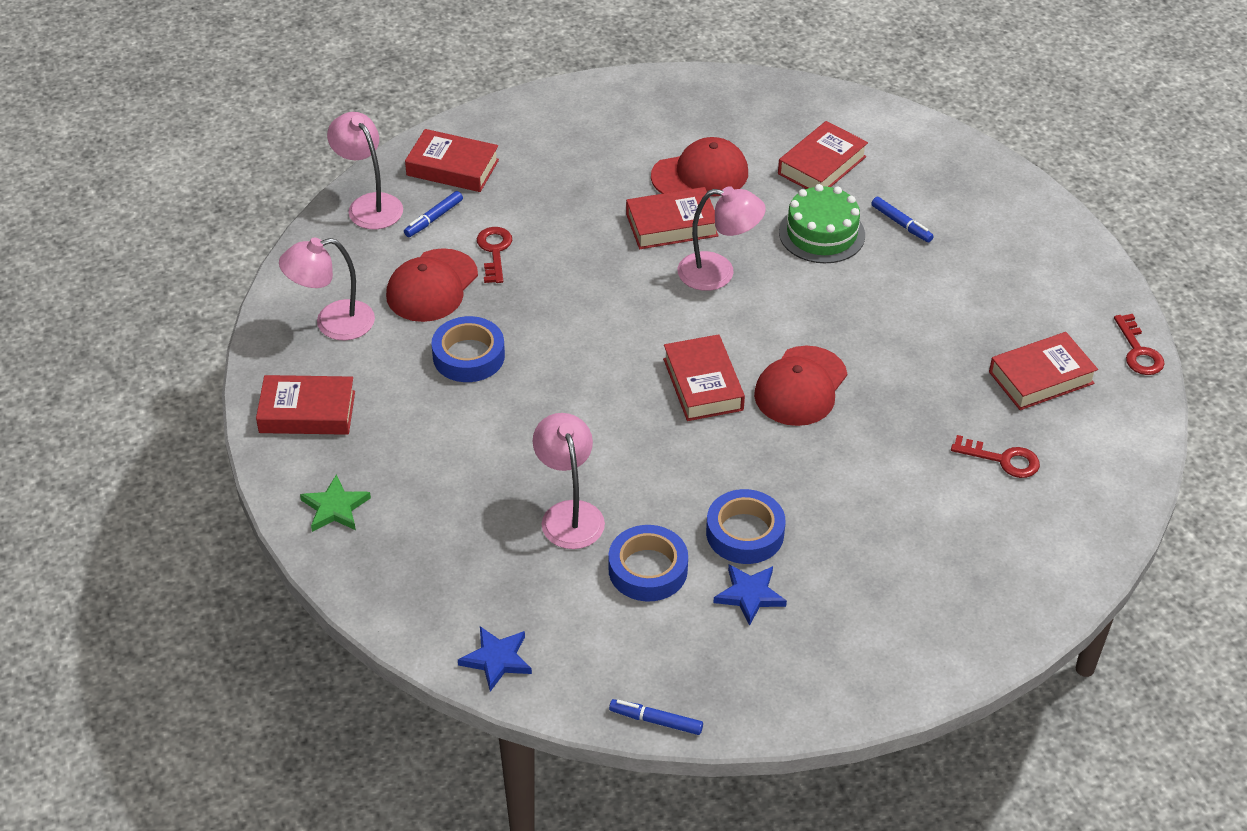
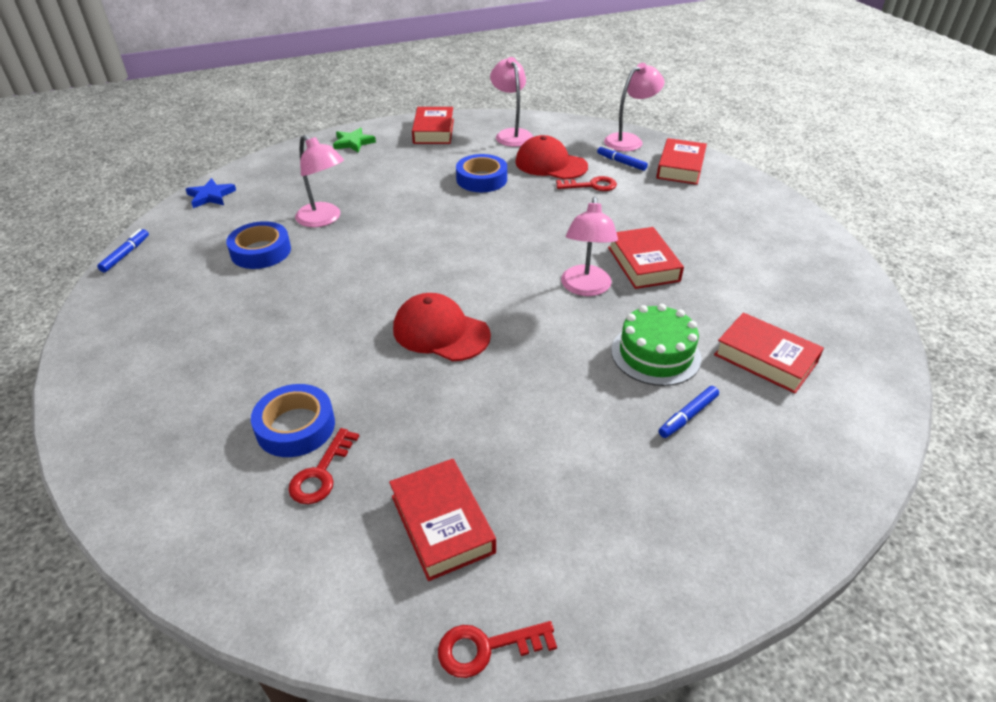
camera: 90 degrees right, 5 degrees down
pink lamp [533,413,605,549] -> pink lamp turned 60 degrees clockwise [295,135,344,227]
red cap [651,137,748,196] -> none
red book [663,334,745,421] -> none
blue tape [706,489,786,564] -> blue tape moved to [251,384,335,457]
blue star [713,564,787,626] -> none

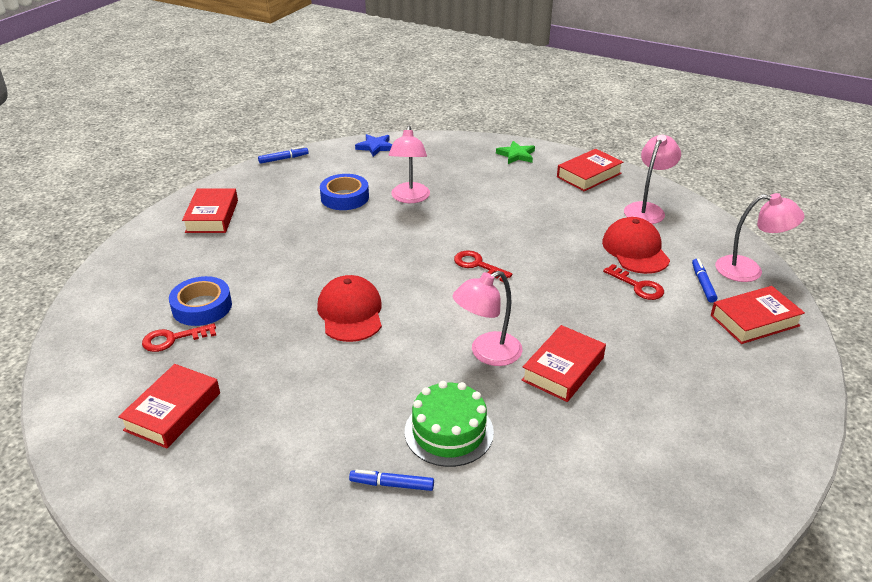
camera: 50 degrees right, 5 degrees down
red key [438,621,557,678] -> red key moved to [454,250,512,282]
blue tape [456,154,507,192] -> none
red book [714,312,824,393] -> red book moved to [182,188,238,233]

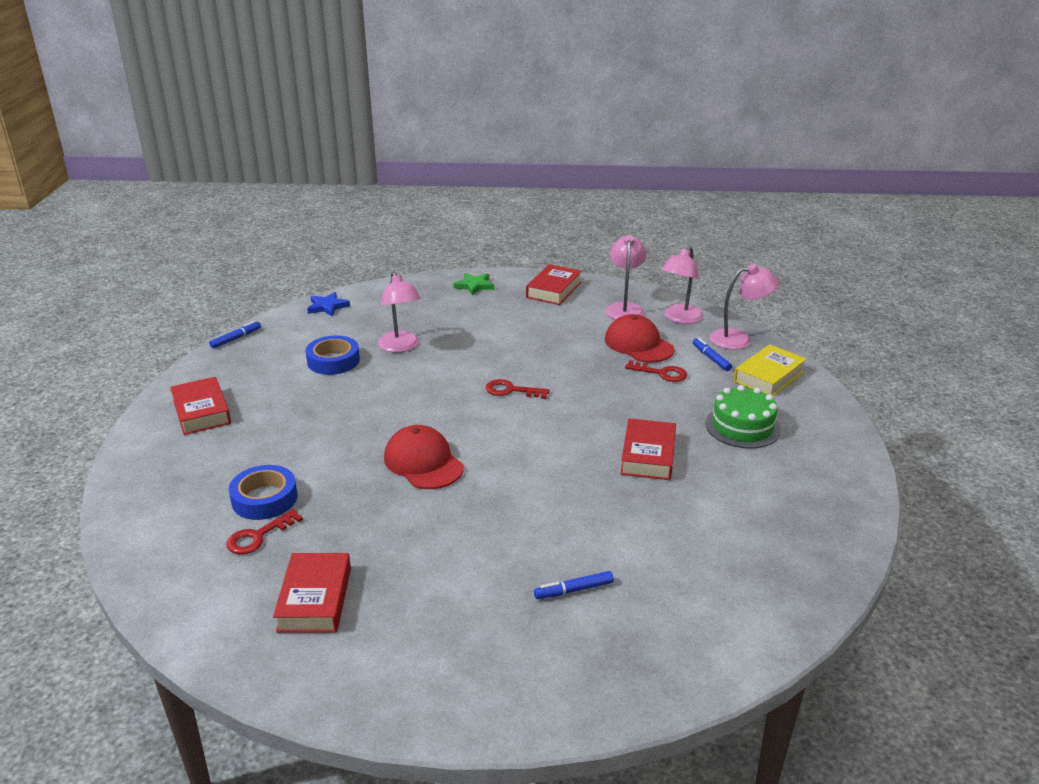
camera: 25 degrees left, 5 degrees down
green cake [405,381,494,467] -> green cake moved to [705,385,781,449]
pink lamp [452,271,522,366] -> pink lamp moved to [661,246,704,324]
red book [711,286,805,344] -> yellow book [734,345,807,396]

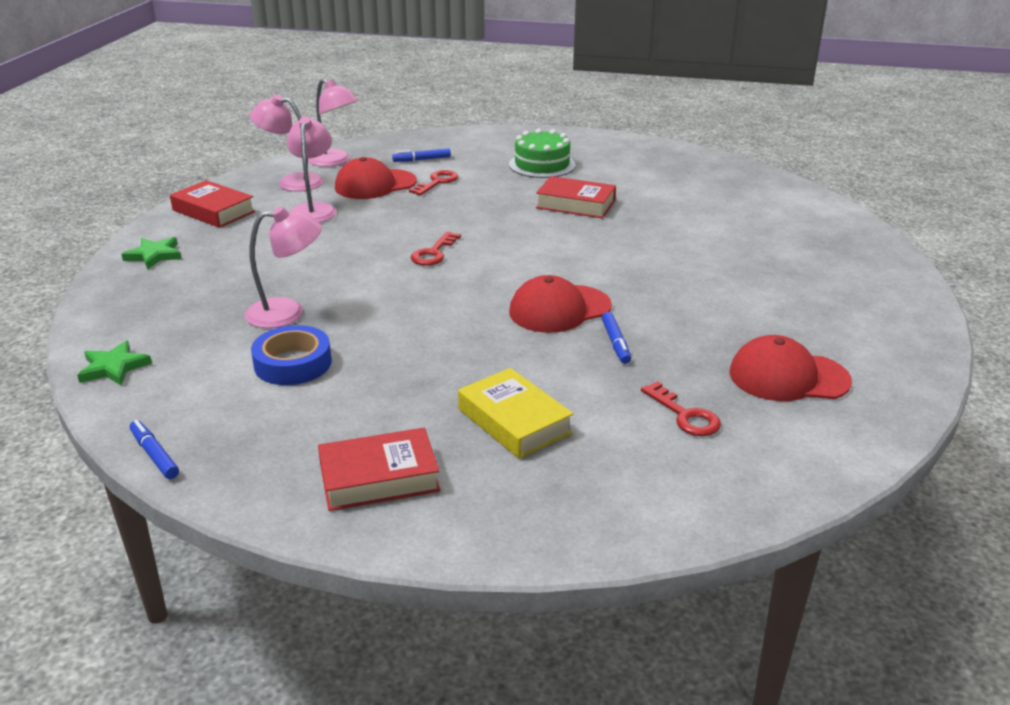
camera: 80 degrees left, 0 degrees up
blue tape [229,465,298,520] -> none
red book [273,553,351,633] -> red cap [729,335,852,401]
blue star [307,292,350,317] -> green star [77,341,152,386]
blue marker [534,571,614,599] -> blue marker moved to [602,312,631,364]
pink lamp [710,264,779,350] -> pink lamp moved to [287,116,337,223]
yellow book [734,345,807,396] -> yellow book moved to [458,368,573,459]

